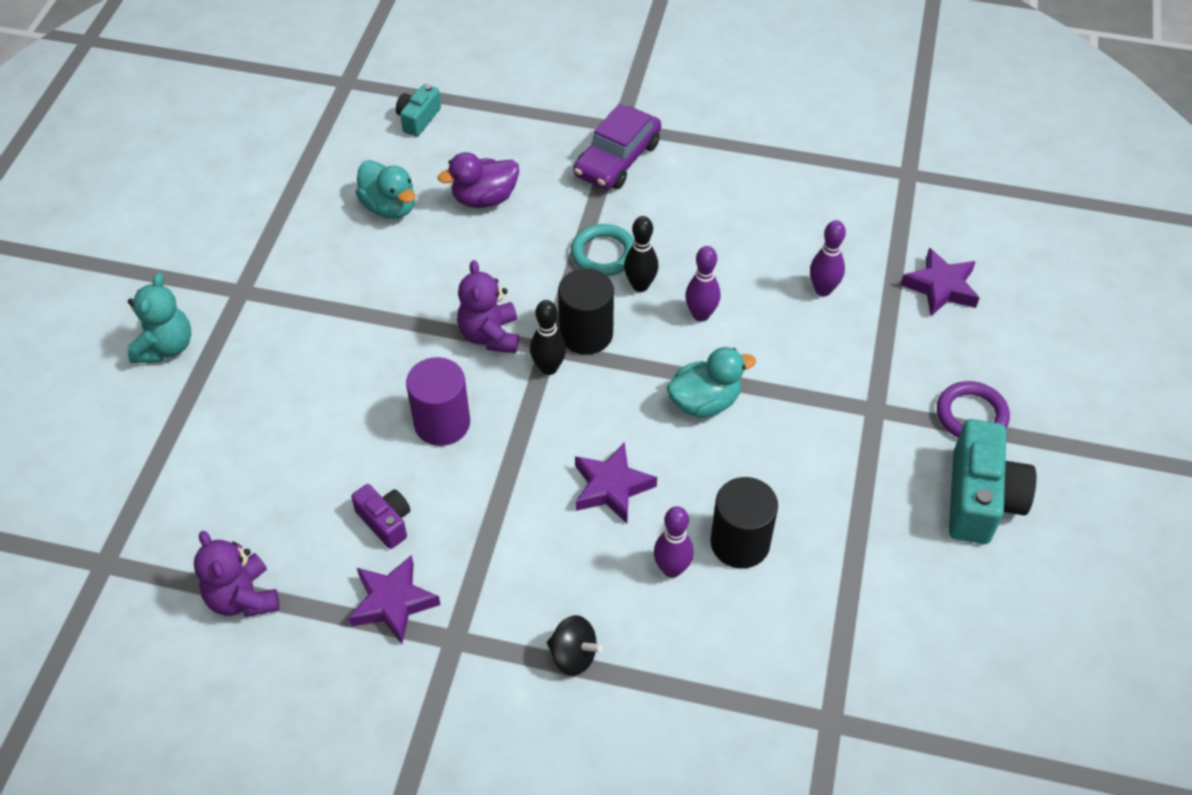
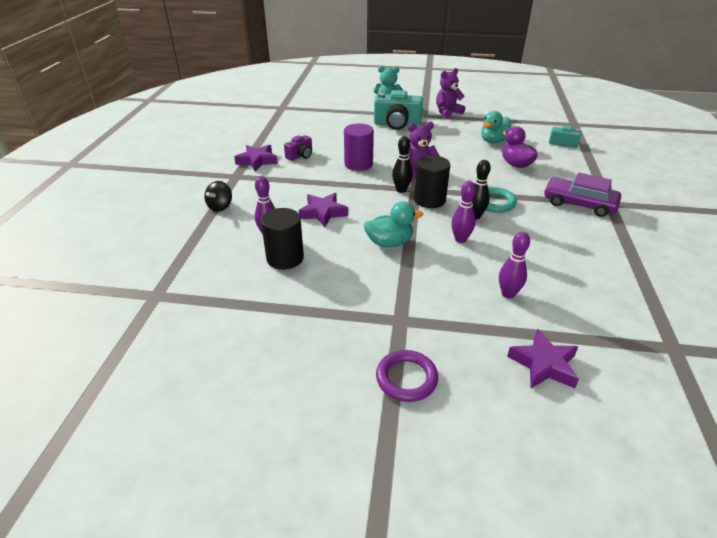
camera: 85 degrees right, 15 degrees down
purple teddy bear [194,531,280,617] -> purple teddy bear moved to [436,68,465,118]
turquoise duck [667,347,756,418] -> turquoise duck turned 75 degrees counterclockwise [364,201,423,247]
turquoise camera [949,419,1036,544] -> turquoise camera moved to [374,90,423,130]

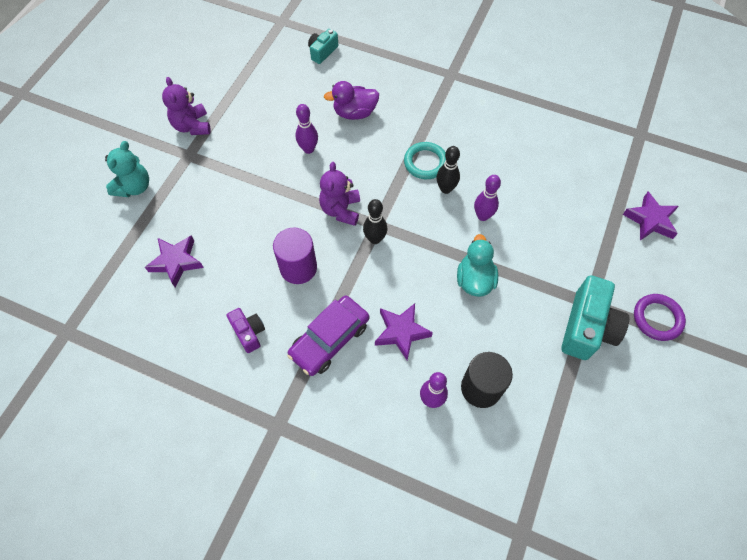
camera: 75 degrees left, 25 degrees up
black spinning top [204,181,232,212] -> none
purple star [234,145,278,171] -> purple star moved to [145,235,204,287]
turquoise camera [374,90,423,130] -> turquoise camera moved to [561,275,629,360]
black cylinder [414,155,450,208] -> none
turquoise duck [481,111,511,143] -> none
purple bowling pin [499,232,530,299] -> purple bowling pin moved to [296,104,318,154]
purple car [544,173,621,217] -> purple car moved to [287,295,369,376]

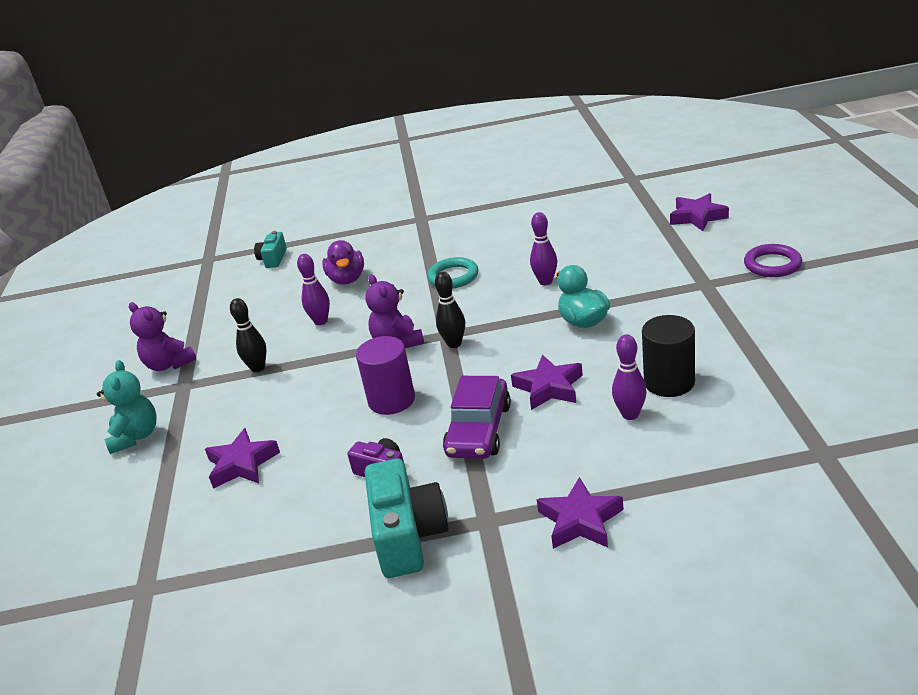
camera: 25 degrees left, 30 degrees down
purple duck [324,81,379,120] -> purple duck turned 60 degrees counterclockwise [322,240,364,285]
black bowling pin [437,146,460,194] -> black bowling pin moved to [230,298,267,372]
turquoise camera [561,275,629,360] -> turquoise camera moved to [365,459,449,578]
none -> purple star [537,477,624,549]

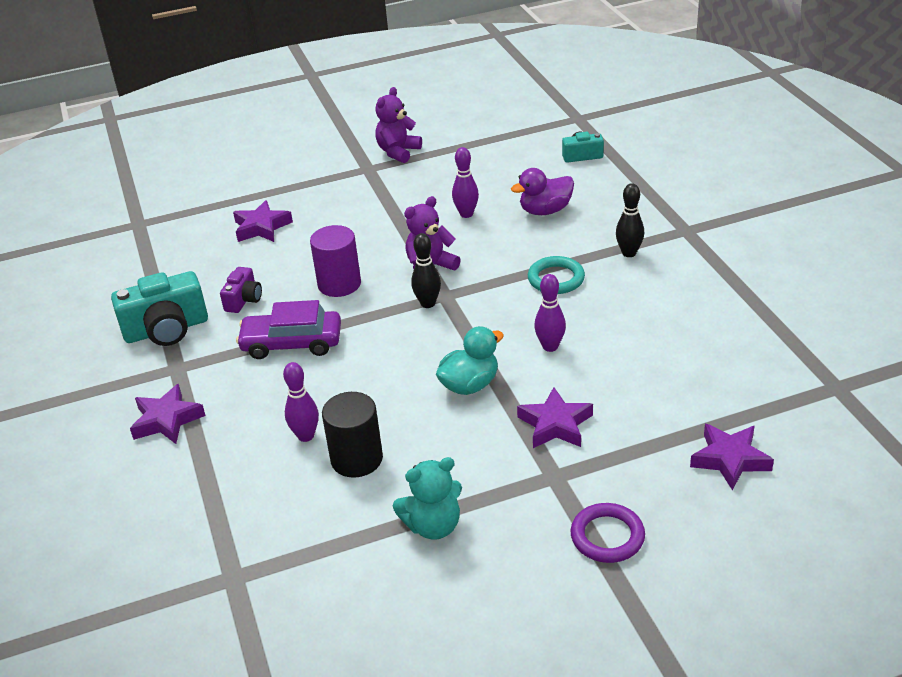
camera: 75 degrees right, 5 degrees up
turquoise teddy bear [97,360,157,454] -> turquoise teddy bear moved to [393,457,462,540]
black bowling pin [230,298,267,372] -> black bowling pin moved to [616,183,644,257]
purple star [511,355,583,410] -> purple star moved to [517,387,593,448]

